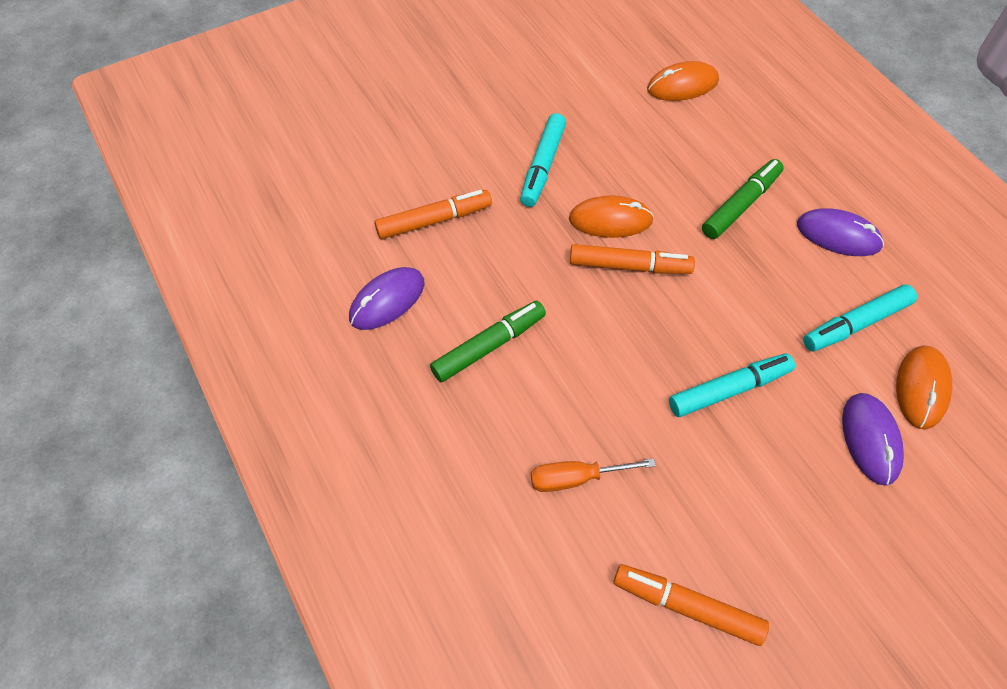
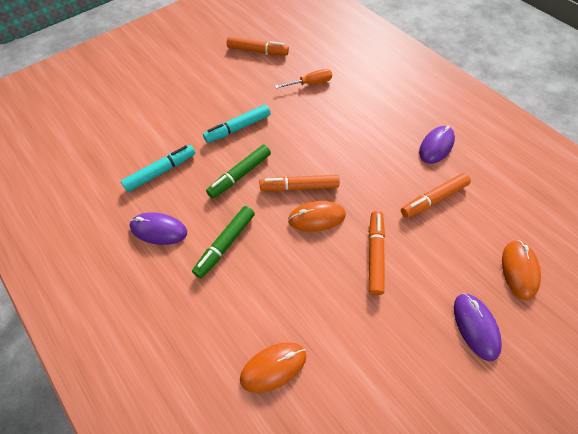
camera: 170 degrees right, 0 degrees up
green marker [430,301,546,382] -> green marker moved to [206,145,271,199]
turquoise marker [520,113,566,207] -> orange marker [369,211,385,295]
purple mouse [842,393,904,486] -> purple mouse moved to [454,293,502,361]
orange mouse [896,345,952,429] -> orange mouse moved to [502,240,541,300]

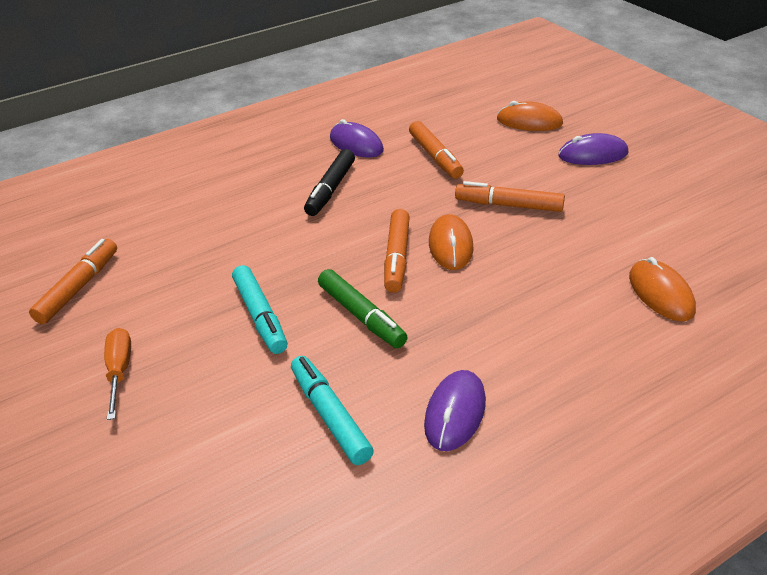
camera: 80 degrees left, 20 degrees down
green marker [192,206,255,278] -> none
orange screwdriver [275,69,332,89] -> orange screwdriver moved to [104,328,131,420]
none -> black marker [304,149,355,216]

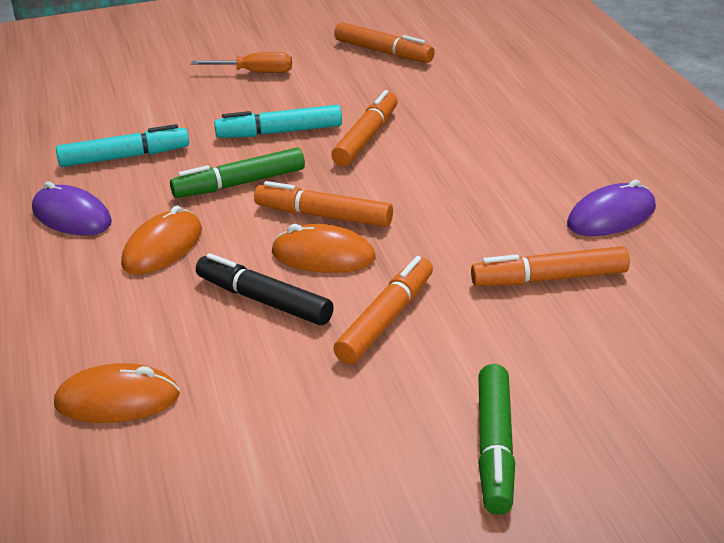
camera: 105 degrees right, 5 degrees down
black marker [304,149,355,216] -> black marker moved to [196,253,334,325]
orange mouse [497,101,563,131] -> orange mouse moved to [121,205,202,274]
purple mouse [558,133,629,165] -> green marker [478,364,515,515]
none -> orange marker [331,90,398,166]

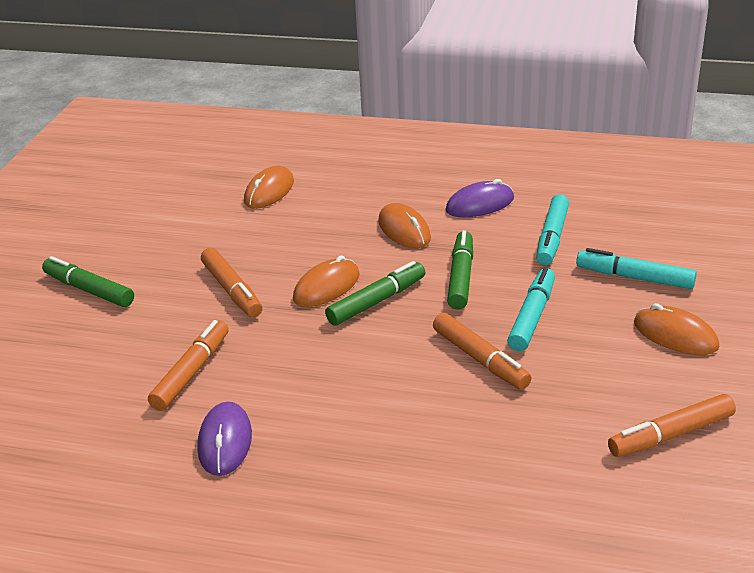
camera: 120 degrees right, 0 degrees up
orange screwdriver [191,52,292,73] -> orange mouse [634,303,719,355]
black marker [196,253,334,325] -> none
orange marker [254,181,393,227] -> green marker [325,261,425,326]
none -> turquoise marker [576,248,697,289]

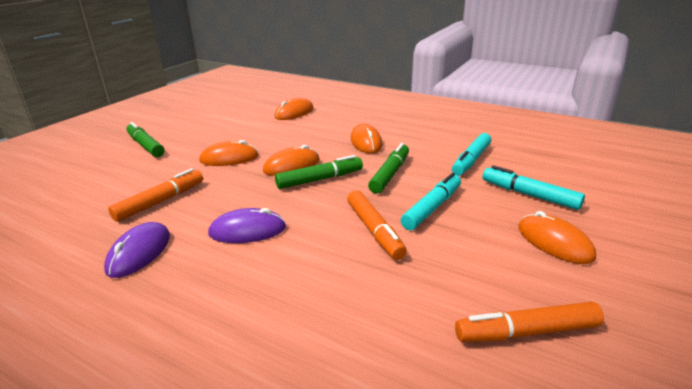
camera: 15 degrees right, 5 degrees down
orange marker [201,248,262,317] -> orange mouse [199,140,259,166]
purple mouse [445,179,514,217] -> purple mouse moved to [208,208,286,243]

